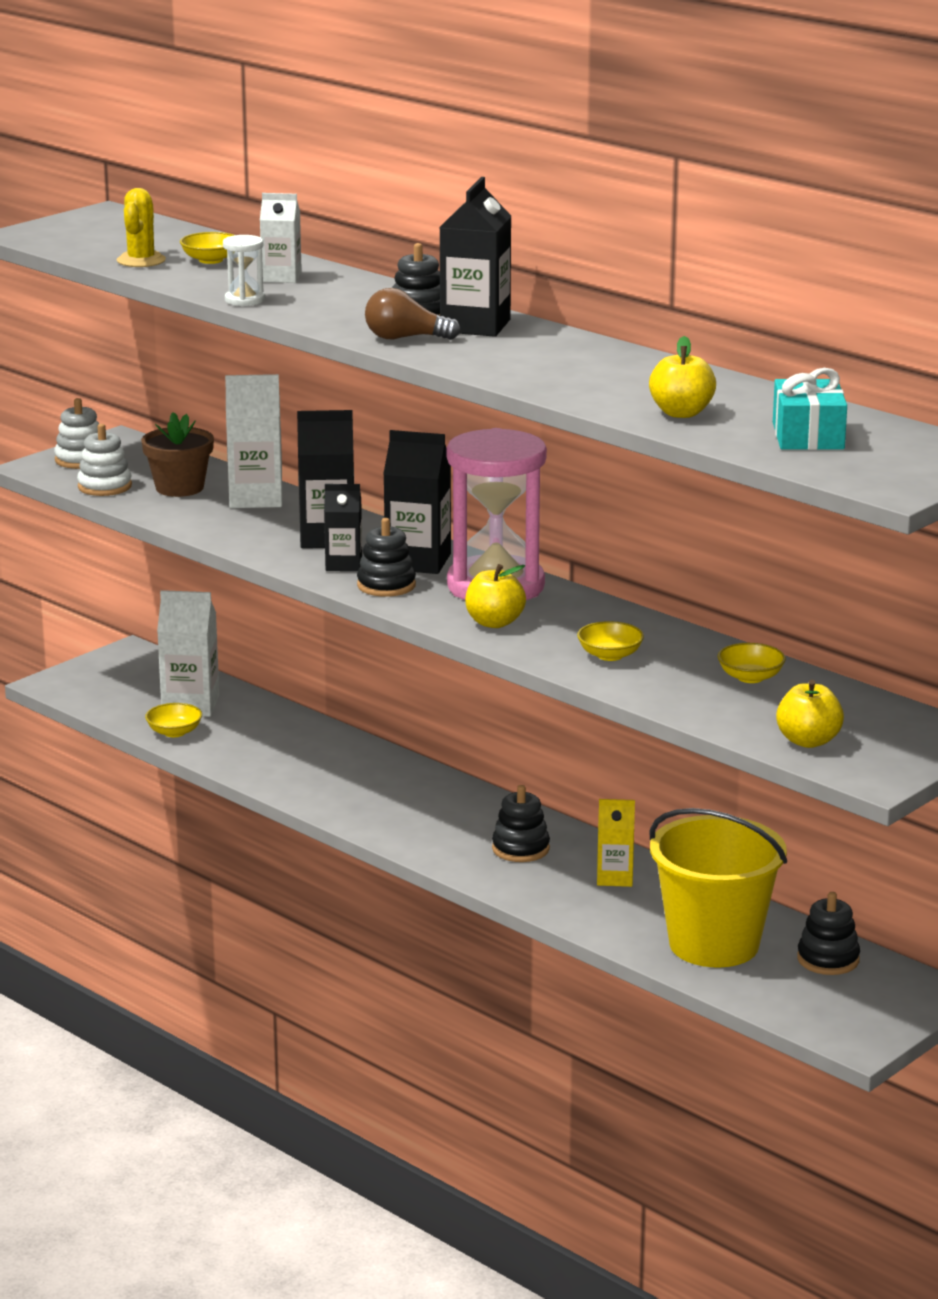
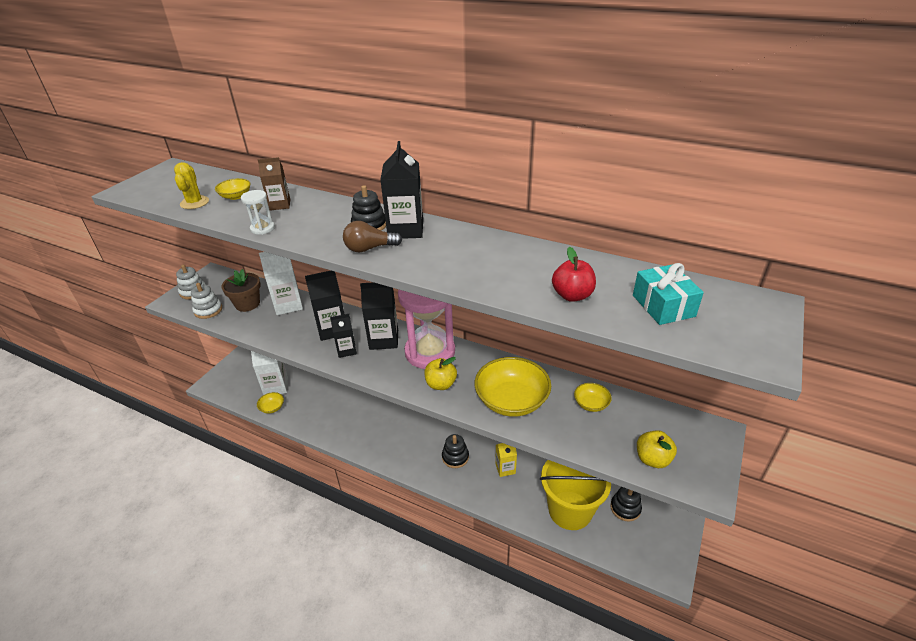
camera: 15 degrees left, 15 degrees up
white carton [260,193,302,283] -> brown carton [258,157,290,211]
black stacking toy [357,518,416,597] -> none
yellow bowl [577,621,644,661] -> yellow bowl [475,357,551,417], size x2.08
yellow apple [649,336,716,418] -> red apple [552,247,596,302]

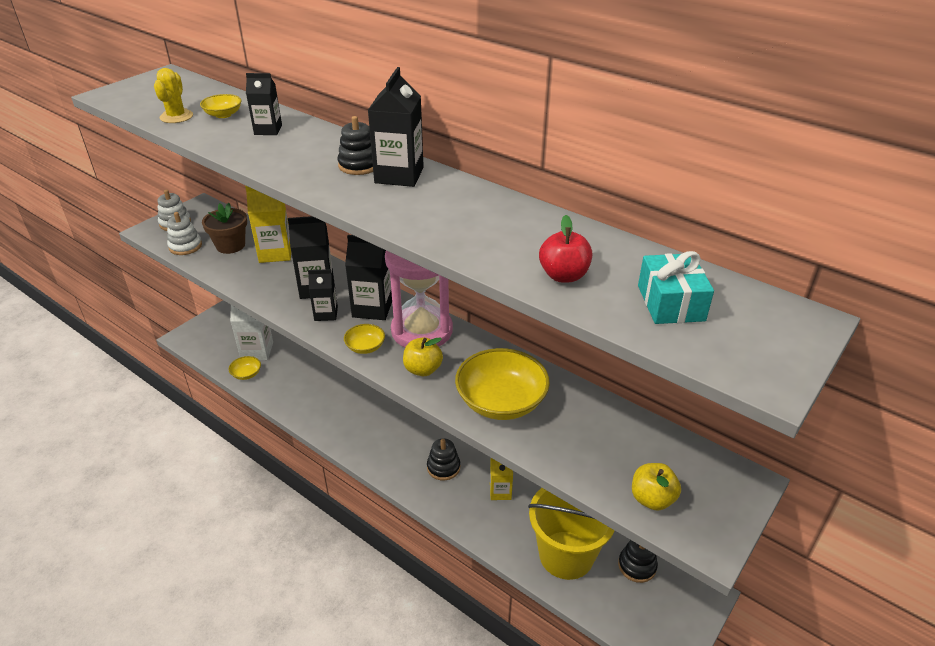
camera: 10 degrees right, 0 degrees up
white hourglass [241,190,275,235] -> none
brown carton [258,157,290,211] -> black carton [246,73,282,135]
white carton [259,252,303,315] -> yellow carton [245,185,291,263]
brown light bulb [343,221,402,253] -> none
yellow bowl [574,383,612,412] -> yellow bowl moved to [344,324,385,354]

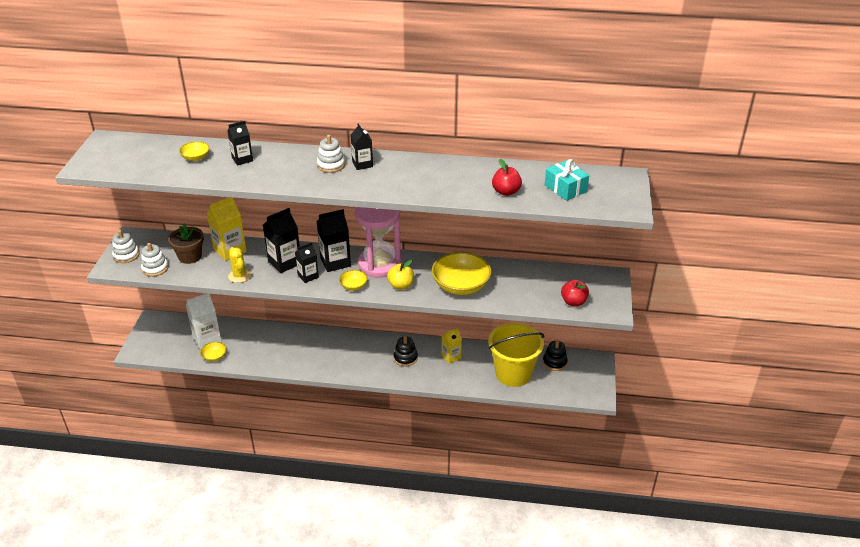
camera: 30 degrees left, 0 degrees up
yellow cactus [154,68,193,123] -> yellow cactus moved to [228,247,251,283]
black stacking toy [337,116,373,175] -> white stacking toy [317,135,345,173]
black carton [368,67,424,187] -> black carton [351,123,373,170], size x0.63
yellow apple [632,463,681,511] -> red apple [561,280,589,306]

